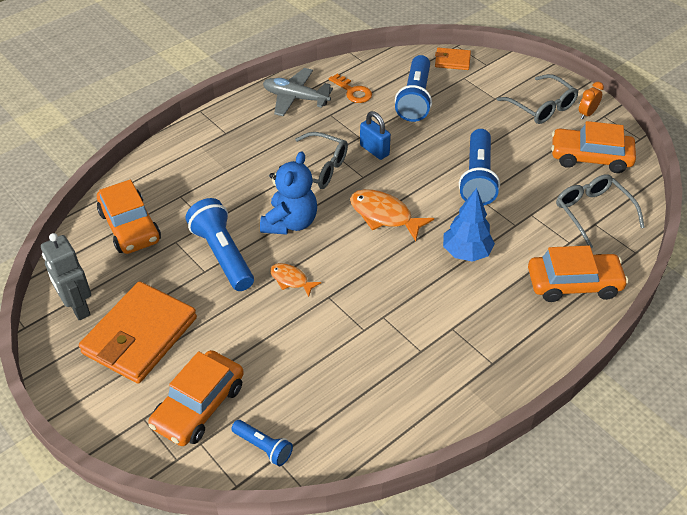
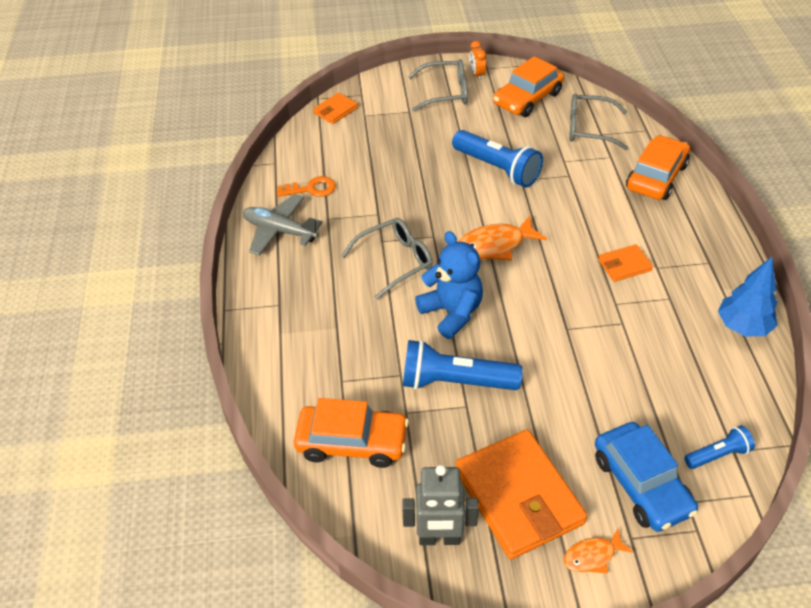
camera: 55 degrees left, 0 degrees up
orange car [149,350,244,446] -> blue car [595,422,698,532]
grey plane [263,68,333,116] -> grey plane turned 60 degrees clockwise [243,194,323,256]
orange fish [270,263,321,297] -> orange fish moved to [564,528,633,574]
blue padlock [360,111,391,160] -> none
blue flashlight [395,55,432,122] -> none
blue tree [443,188,495,262] -> blue tree moved to [718,257,778,336]
none -> orange wallet [598,244,653,282]

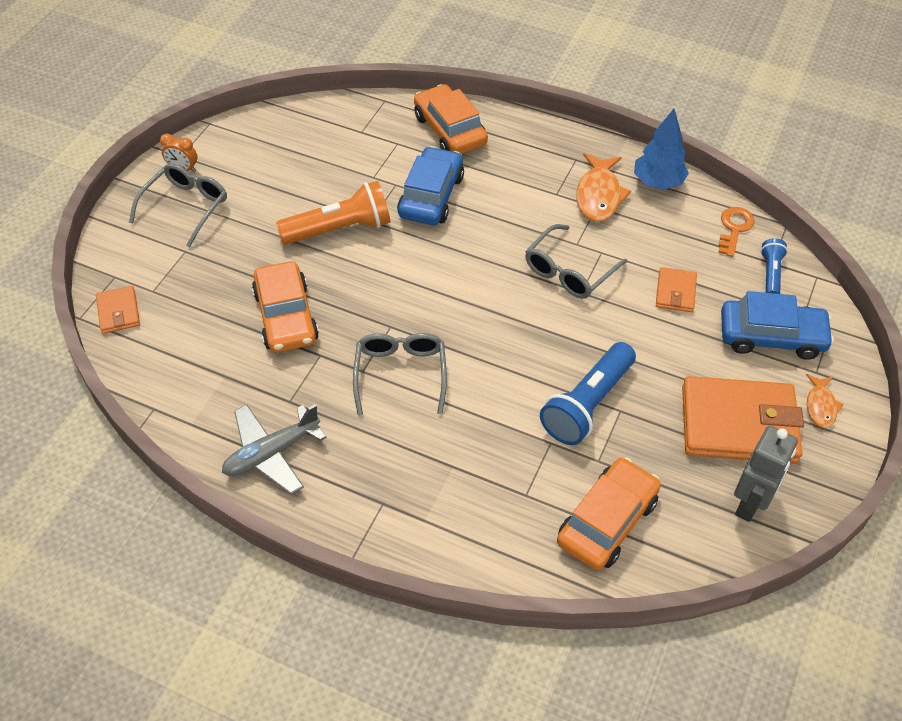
camera: 60 degrees left, 5 degrees up
orange key [277,176,336,197] -> orange key moved to [718,207,755,257]
blue teddy bear [415,231,483,339] -> none
blue flashlight [452,130,543,187] -> orange flashlight [276,181,391,244]
orange fish [458,215,547,260] -> orange fish moved to [576,153,631,222]
orange car [493,56,564,117] -> orange car moved to [252,261,319,352]
grey glasses [569,94,628,150] -> grey glasses moved to [525,224,628,299]
orange wallet [598,244,653,282] -> orange wallet moved to [656,267,697,312]
none -> blue car [397,146,464,225]

